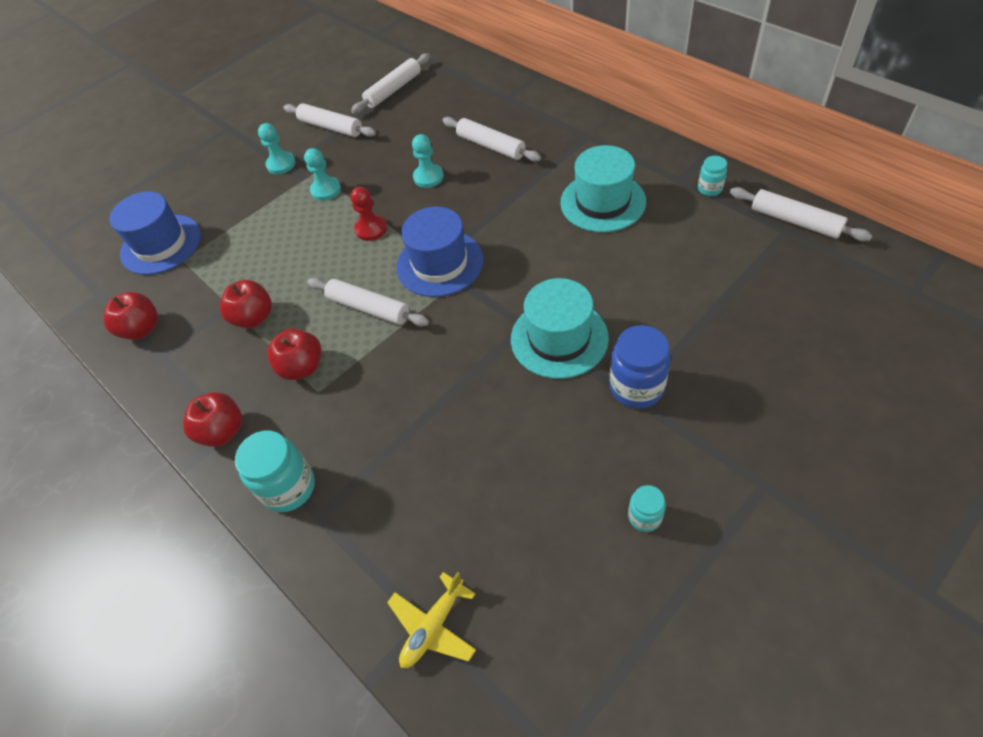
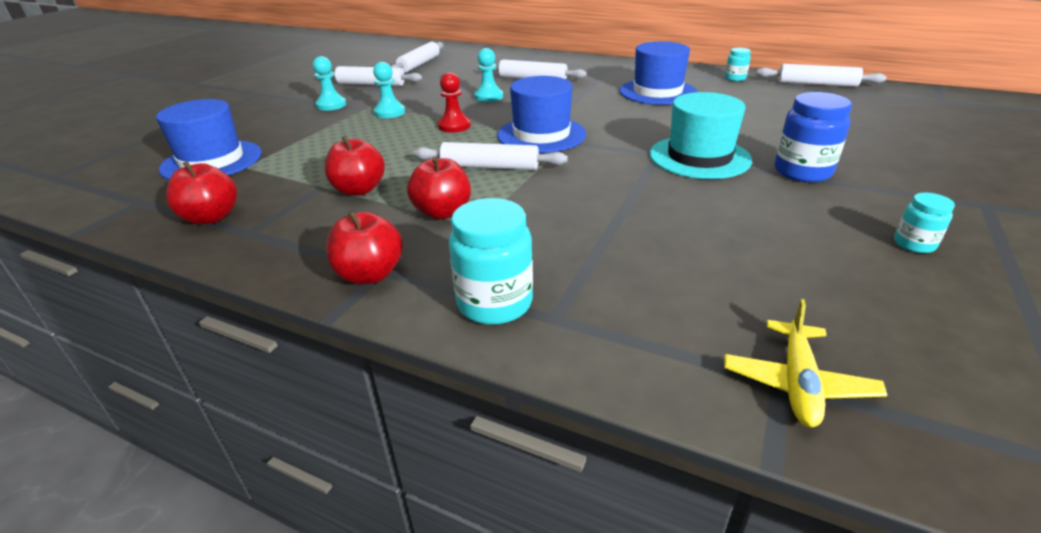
camera: 25 degrees left, 20 degrees down
turquoise hat [560,145,646,232] -> blue hat [619,41,697,105]

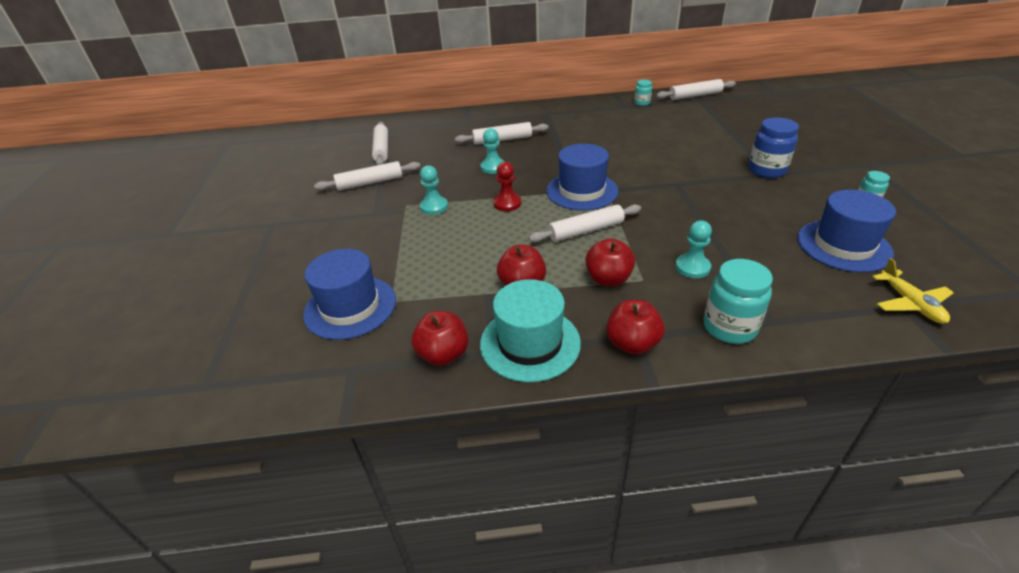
camera: 30 degrees left, 5 degrees up
turquoise pawn [313,56,346,111] -> turquoise pawn moved to [675,220,712,278]
blue hat [619,41,697,105] -> blue hat moved to [797,190,896,272]
turquoise hat [650,92,752,179] -> turquoise hat moved to [480,279,581,382]

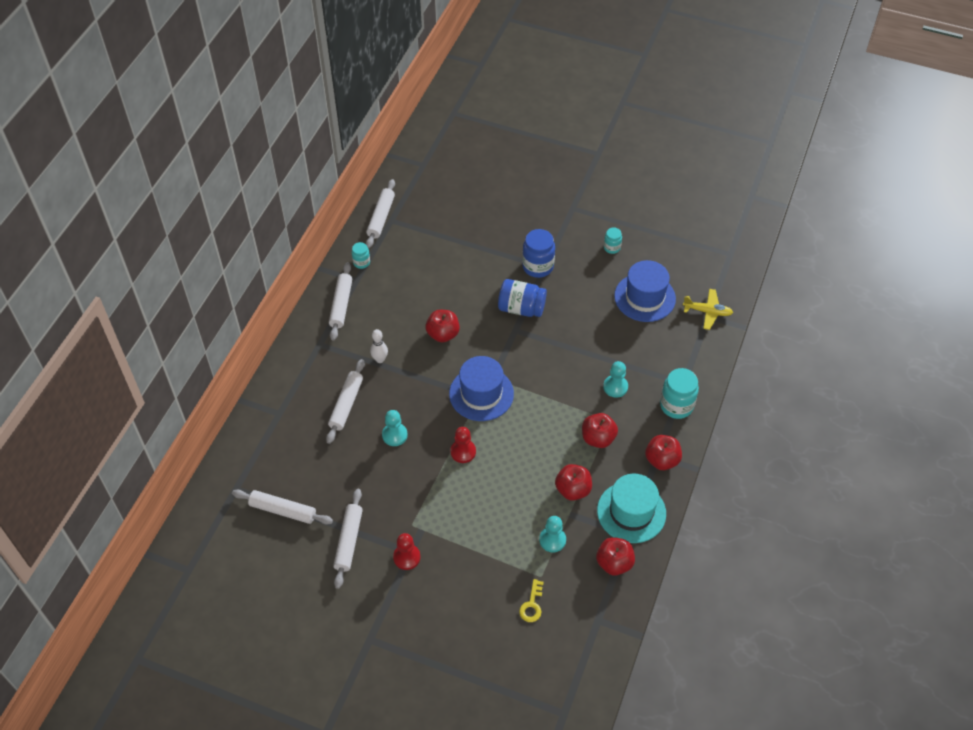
camera: 65 degrees left, 15 degrees up
blue hat [303,249,396,340] -> yellow key [519,579,544,622]
turquoise pawn [420,165,448,215] -> turquoise pawn moved to [539,516,566,552]
white rolling pin [529,204,641,242] -> white rolling pin moved to [329,262,352,341]
none -> white bowling pin [370,329,388,363]
none -> red pawn [393,533,420,570]
none -> red apple [425,310,460,342]
none -> blue jar [498,279,547,317]

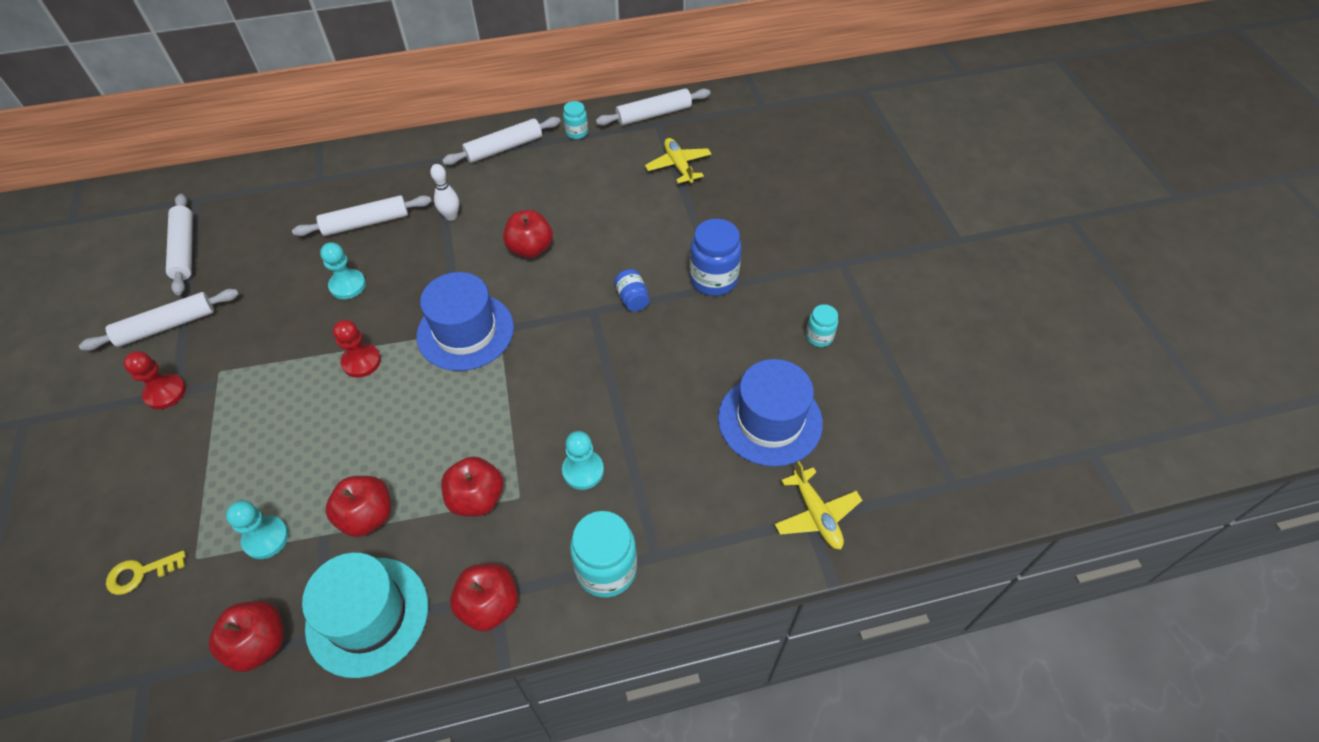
camera: 55 degrees right, 0 degrees up
blue jar [498,279,547,317] -> blue jar [614,269,649,312], size x0.55
none -> yellow plane [645,138,711,184]

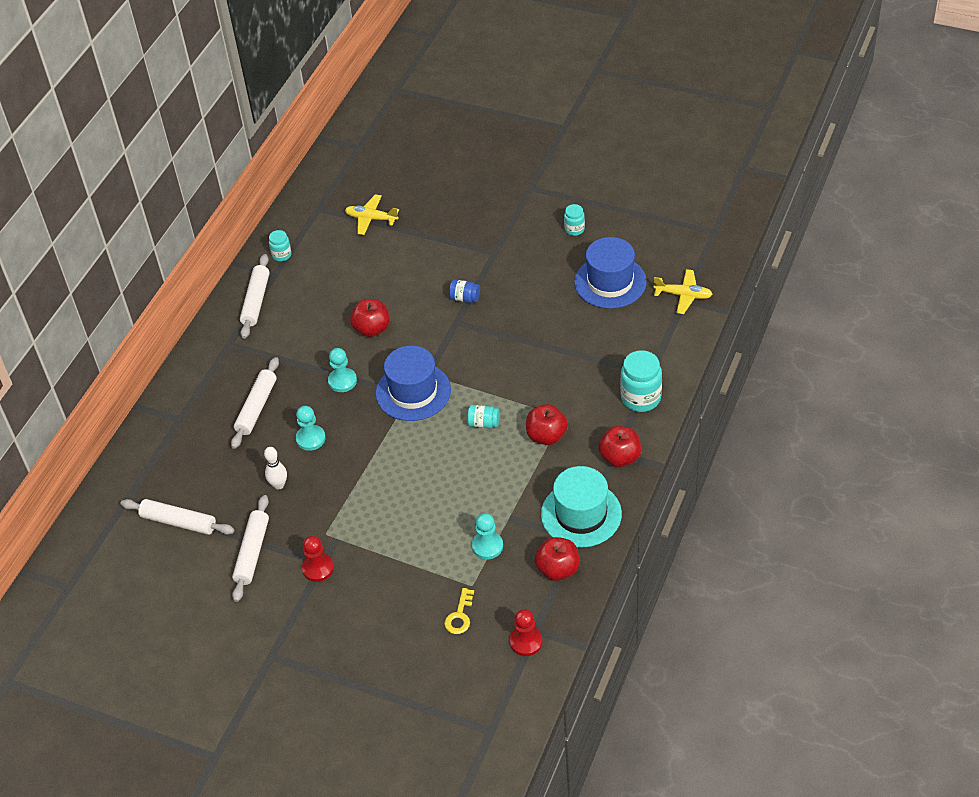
camera: 50 degrees left, 5 degrees down
red apple [326,476,391,537] -> none
red pawn [333,320,381,378] -> red pawn moved to [510,609,543,656]
white bowling pin [430,164,459,221] -> white bowling pin moved to [264,447,287,490]
turquoise pawn [562,431,604,490] -> turquoise pawn moved to [328,348,357,392]
white rolling pin [596,88,710,126] -> none
blue jar [690,219,742,296] -> none
none -> turquoise jar [467,405,500,428]

